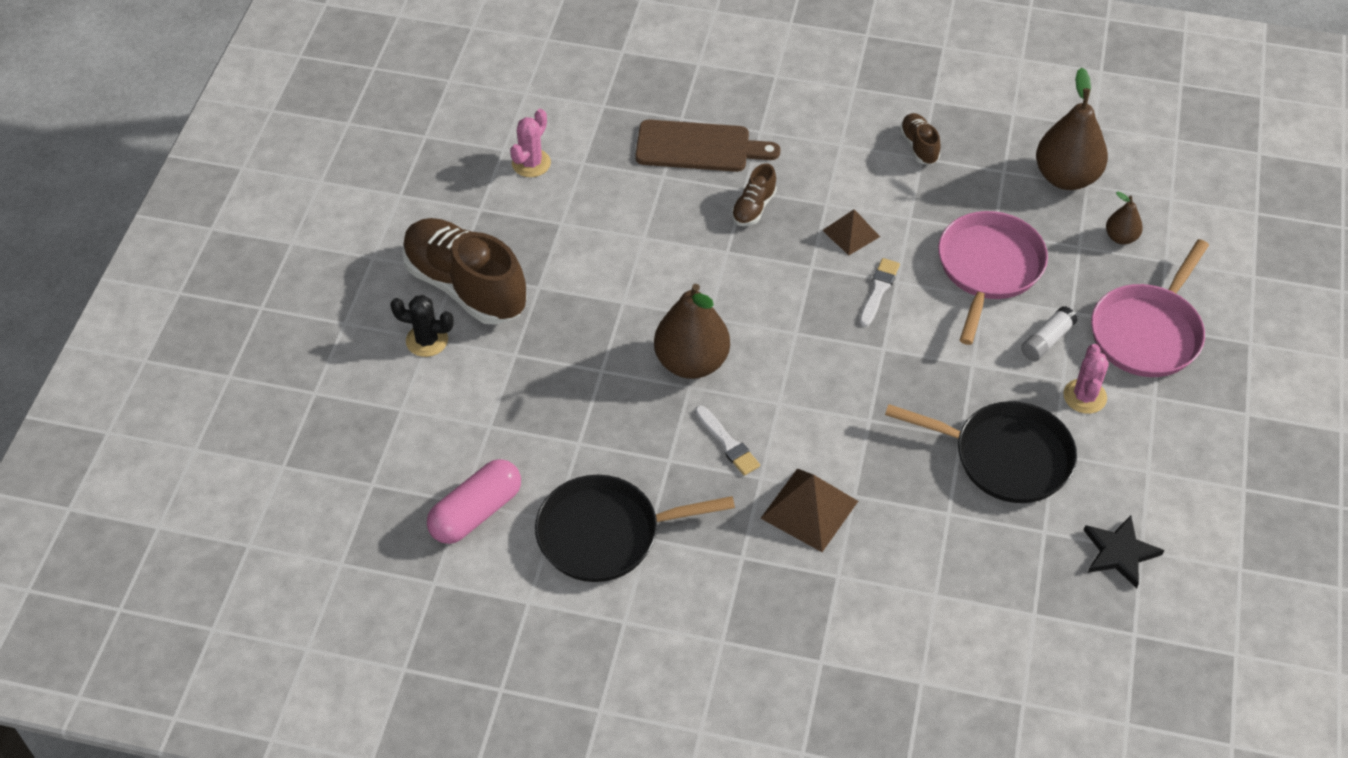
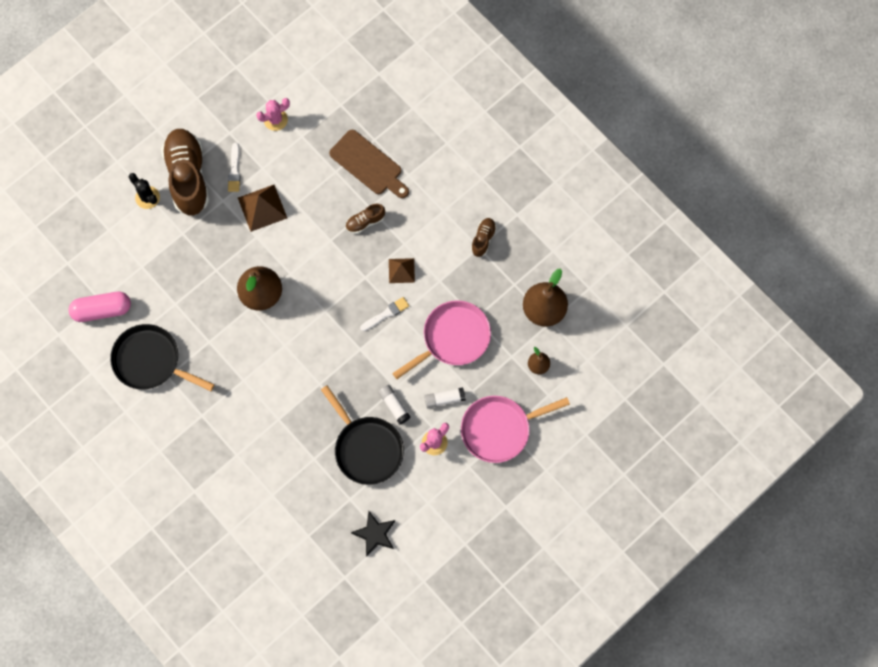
camera: 35 degrees right, 20 degrees up
white brush [695,406,760,476] -> white brush moved to [228,143,240,192]
brown pyramid [760,468,858,552] -> brown pyramid moved to [238,185,287,232]
none -> white glue stick [378,385,411,424]

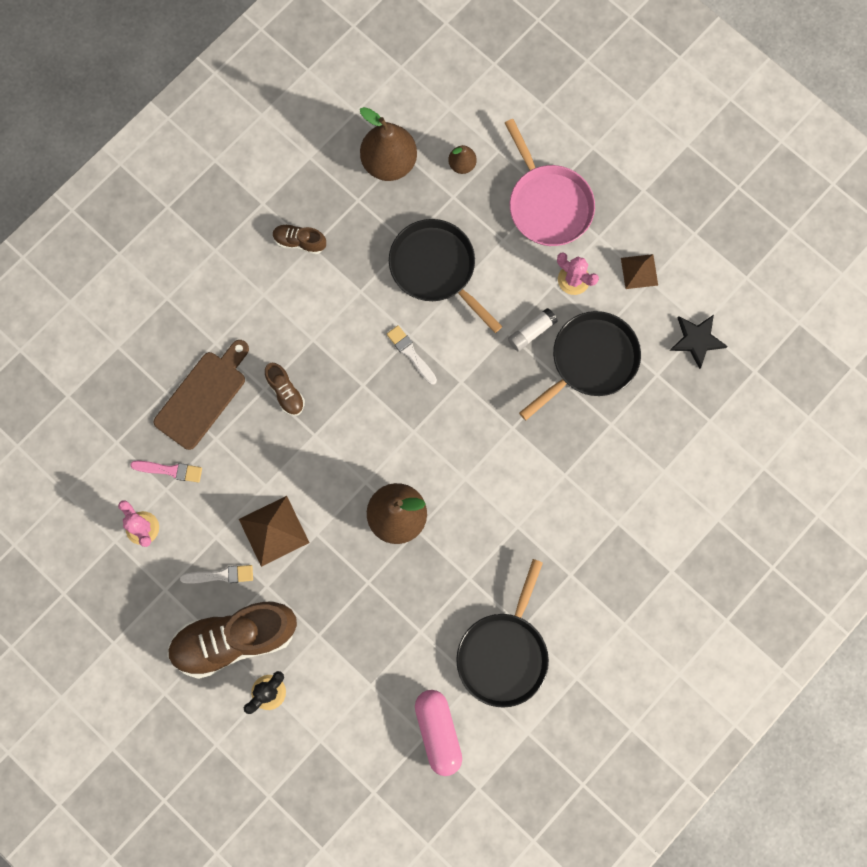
camera: 95 degrees left, 5 degrees up
brown pyramid [389,258,415,283] -> brown pyramid moved to [621,254,658,289]
pink pan [392,301,491,379] -> black pan [389,219,502,333]
white glue stick [424,387,466,408] -> none
none -> pink brush [130,460,202,482]

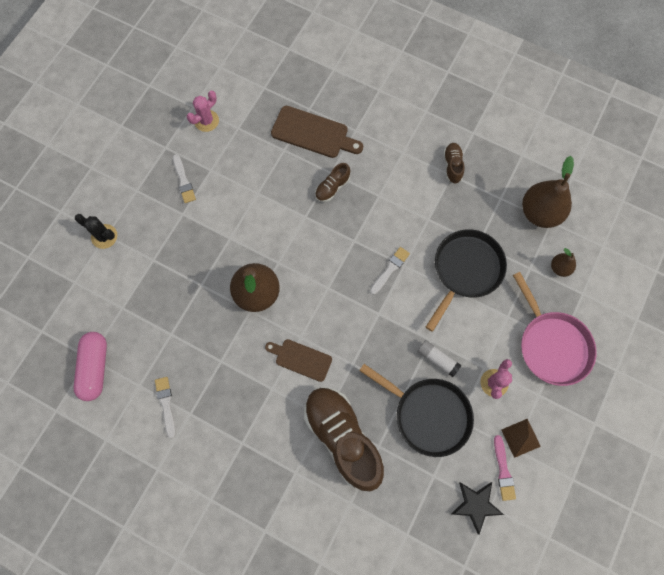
camera: 75 degrees right, 5 degrees down
pink brush [130,460,202,482] -> pink brush moved to [494,435,516,501]
brown shoe [167,601,297,679] -> brown shoe moved to [304,387,384,491]
brown pyramid [239,496,309,567] -> none
pink capsule [415,690,462,776] -> pink capsule turned 60 degrees counterclockwise [74,332,107,401]
black pan [456,559,549,708] -> white brush [155,377,176,438]
pink pan [505,119,595,246] -> pink pan turned 75 degrees counterclockwise [513,272,597,386]
none -> brown cutting board [265,339,332,382]

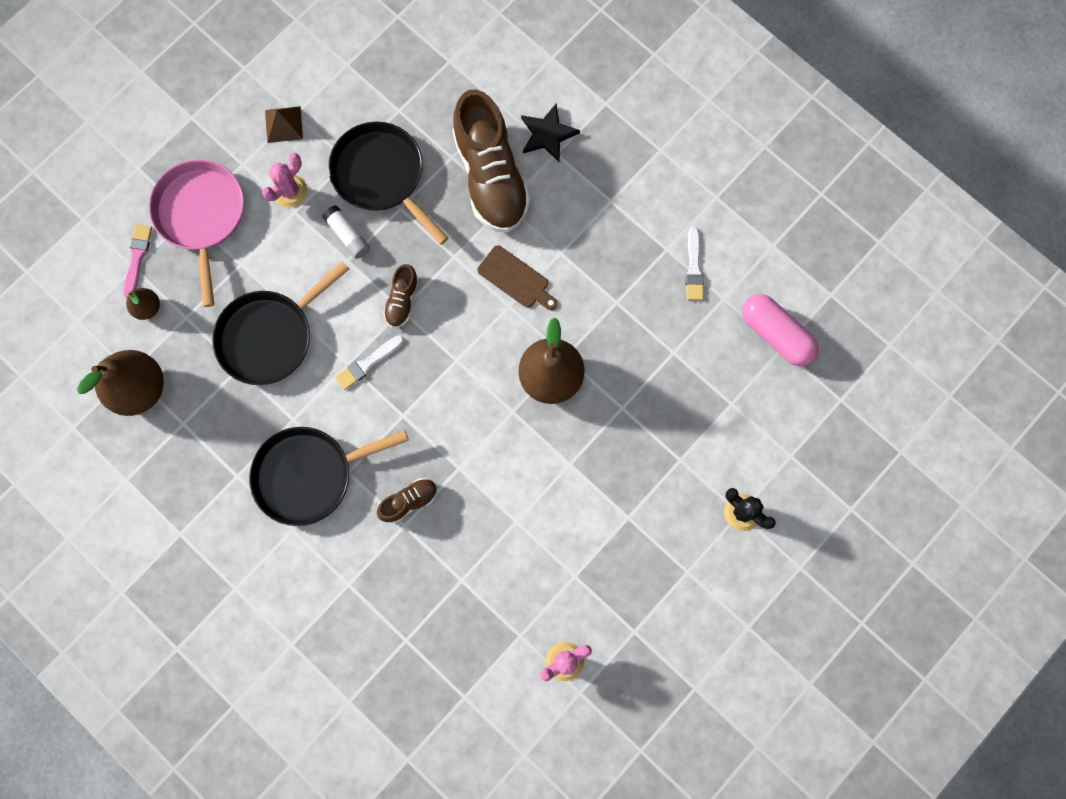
camera: 165 degrees left, 5 degrees up
pink capsule [74,332,107,401] -> pink capsule turned 60 degrees counterclockwise [742,294,819,366]
white brush [173,154,196,203] -> none
brown cutting board [271,106,363,158] -> none
brown shoe [443,143,464,184] -> brown shoe moved to [383,264,419,328]
black star [451,482,504,535] -> black star moved to [521,103,580,162]
pink brush [494,435,516,501] -> pink brush moved to [123,224,152,298]
none -> black pan [249,427,409,526]

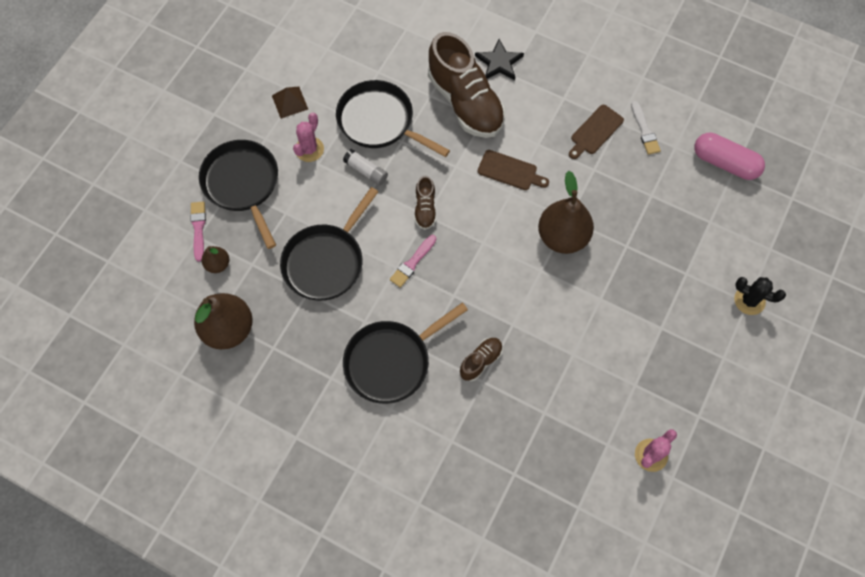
camera: 15 degrees left, 10 degrees down
pink pan [149,160,244,307] -> black pan [199,140,278,249]
white brush [335,335,404,390] -> pink brush [390,235,436,288]
none -> brown cutting board [569,105,624,159]

